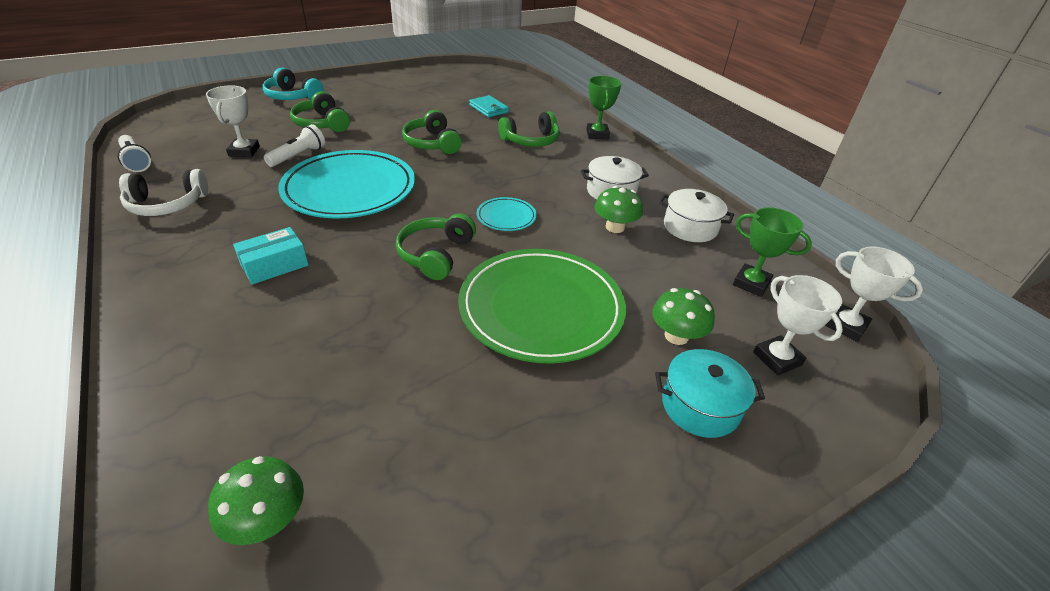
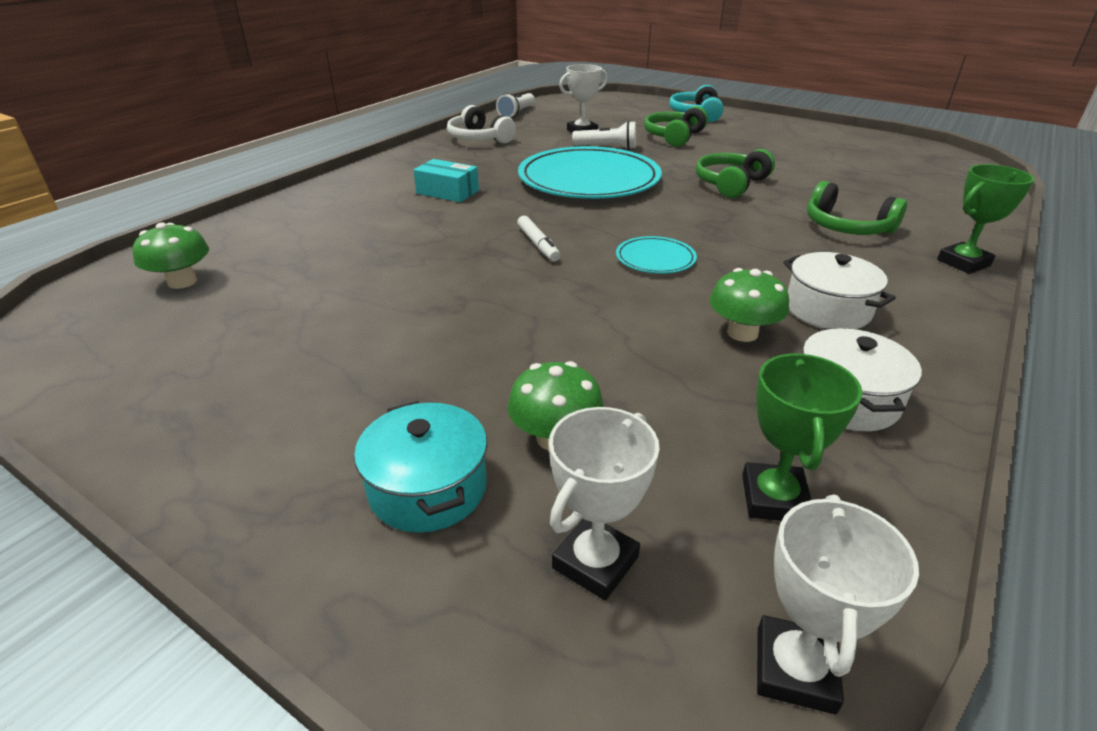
camera: 65 degrees right, 5 degrees down
green headphones [396,213,476,280] -> white marker [517,216,560,261]
green plate [458,249,626,364] -> none
turquoise wallet [469,95,509,117] -> none

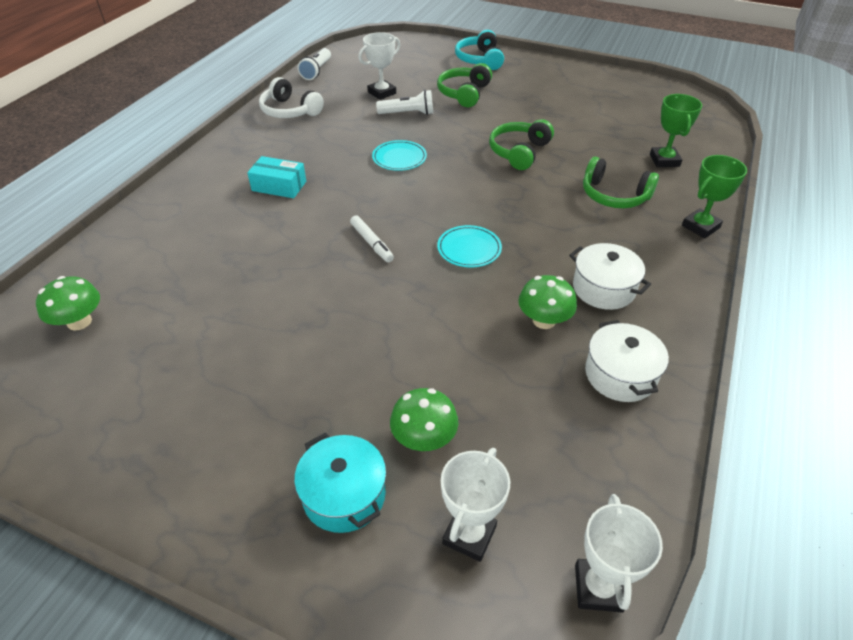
camera: 10 degrees left, 10 degrees up
turquoise plate [518,146,662,199] -> turquoise plate [372,140,427,171], size x0.44
green trophy [742,353,863,521] -> green trophy moved to [650,94,702,167]

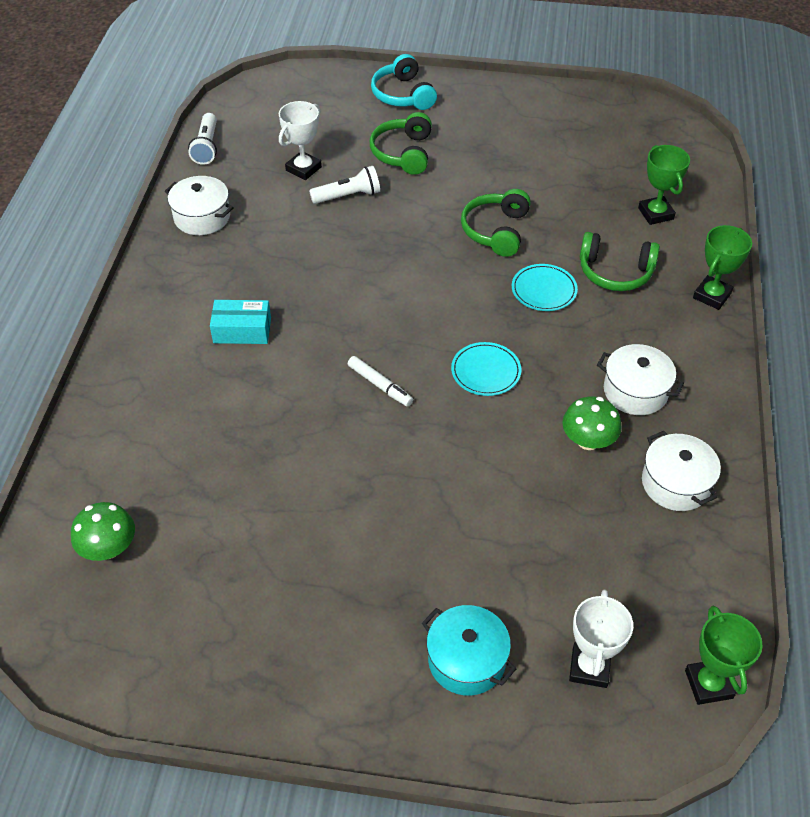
camera: 15 degrees left, 5 degrees up
white headphones [259,77,324,118] -> white pot [165,176,234,235]
turquoise plate [372,140,427,171] -> turquoise plate moved to [512,264,578,311]
green mushroom [390,388,458,451] -> none
white trophy [575,494,663,612] -> green trophy [685,605,762,705]

